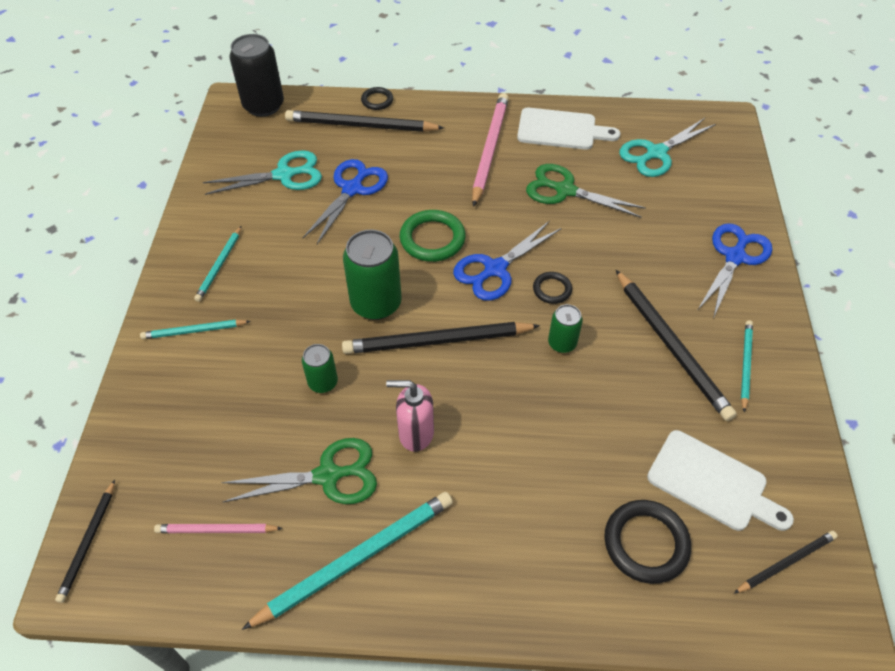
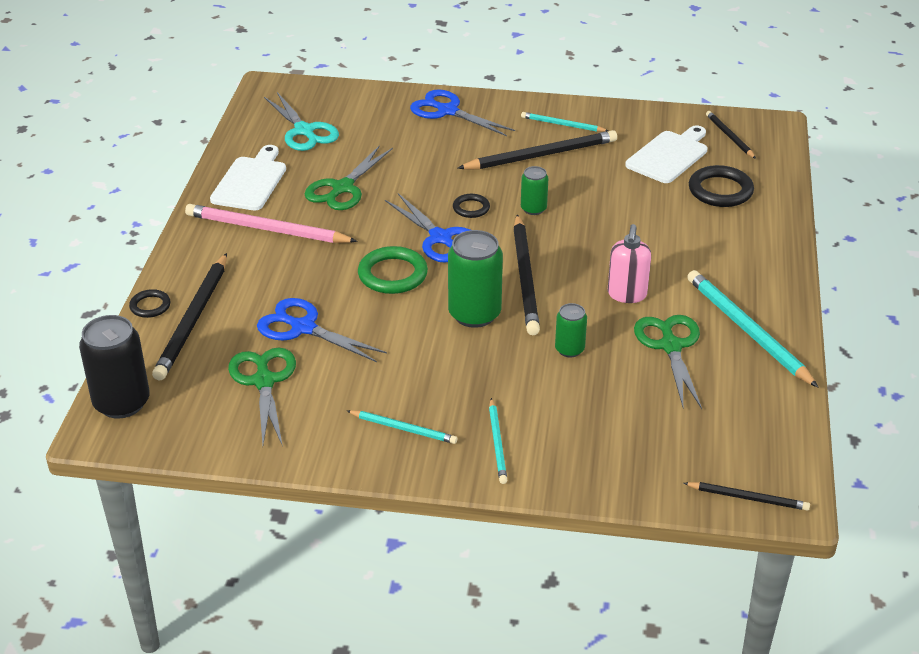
camera: 85 degrees left, 15 degrees down
pink pencil [154,524,283,533] -> none
turquoise scissors [203,150,322,195] -> green scissors [228,347,296,447]

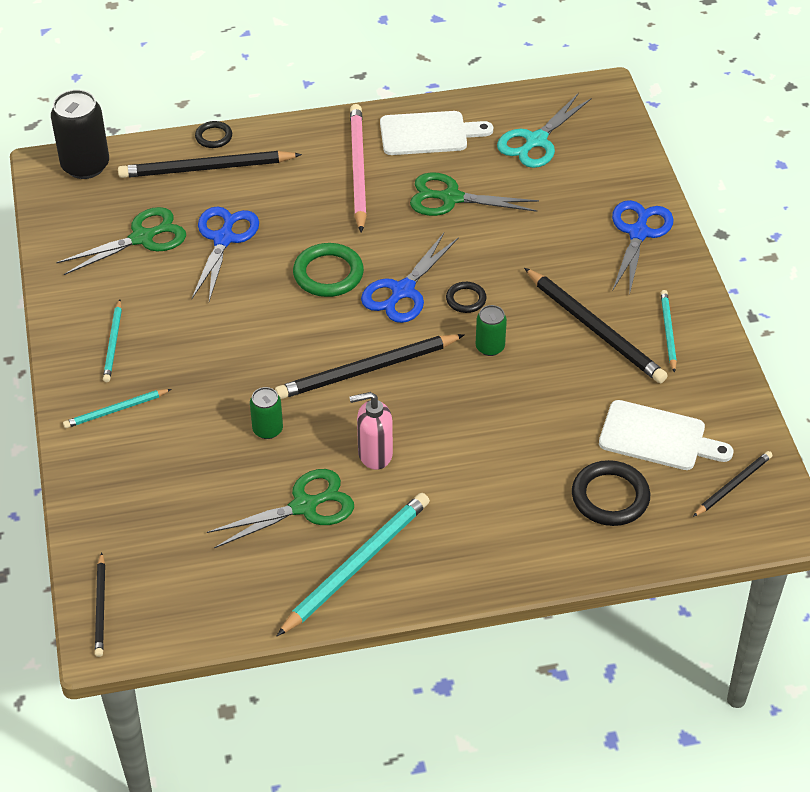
camera: 70 degrees right, 10 degrees up
green can [448,230,503,328] -> none

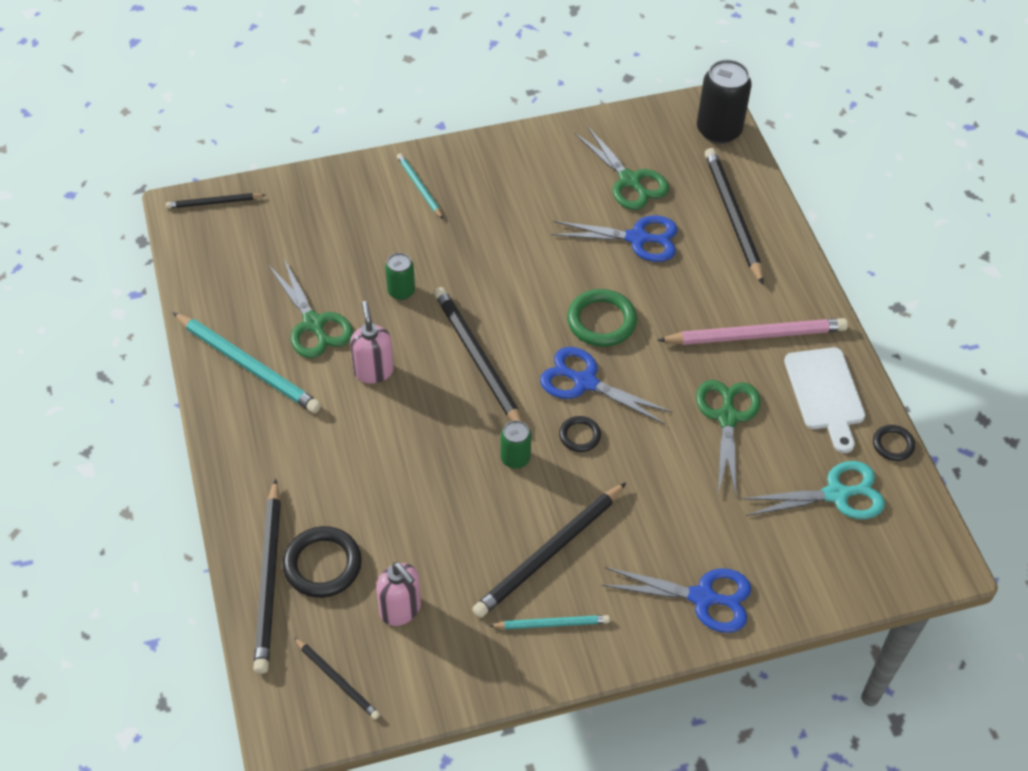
camera: 85 degrees right, 5 degrees up
turquoise pencil [103,300,122,382] -> none
black ring [195,121,232,148] -> black ring moved to [873,425,915,461]
turquoise scissors [497,93,592,168] -> turquoise scissors turned 135 degrees clockwise [741,461,885,519]
white cutting board [599,400,733,470] -> pink soap dispenser [376,562,421,626]
none -> black pencil [253,478,281,674]

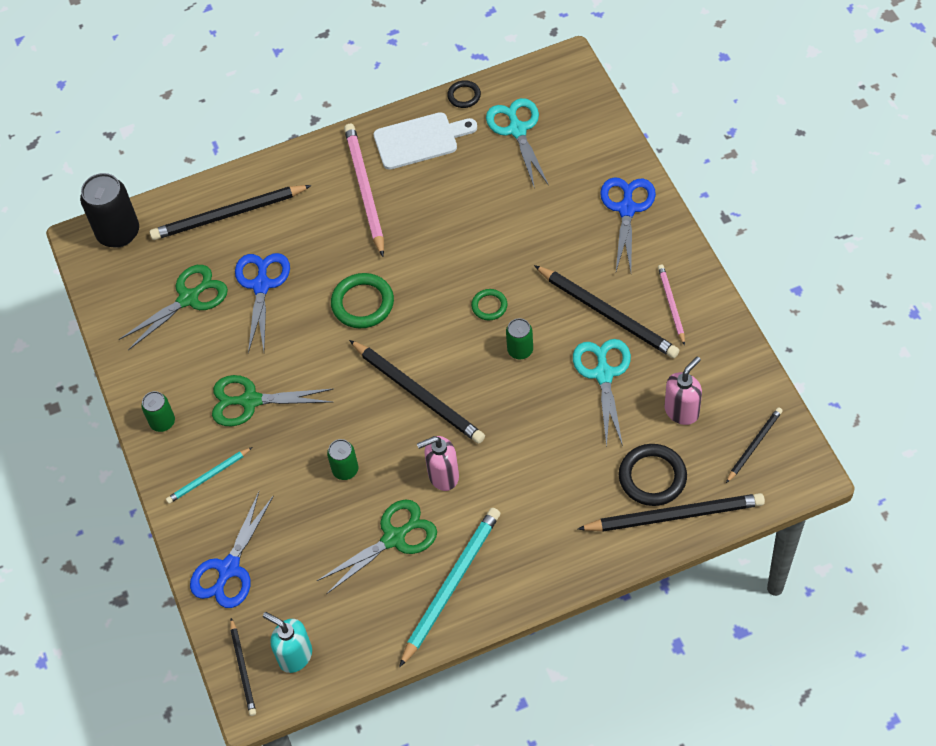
camera: 90 degrees left, 5 degrees up
black pencil [434,287,522,421] -> black pencil turned 105 degrees counterclockwise [349,340,485,444]
turquoise pencil [490,615,610,629] -> pink pencil [658,264,685,345]
blue scissors [540,347,673,424] -> blue scissors moved to [190,492,274,608]
black ring [559,416,601,452] -> green ring [471,289,507,320]
green scissors [696,380,761,495] -> green scissors moved to [212,375,333,426]
none -> green can [141,391,175,432]
none -> turquoise soap dispenser [263,612,312,673]
none -> turquoise scissors [573,339,631,448]

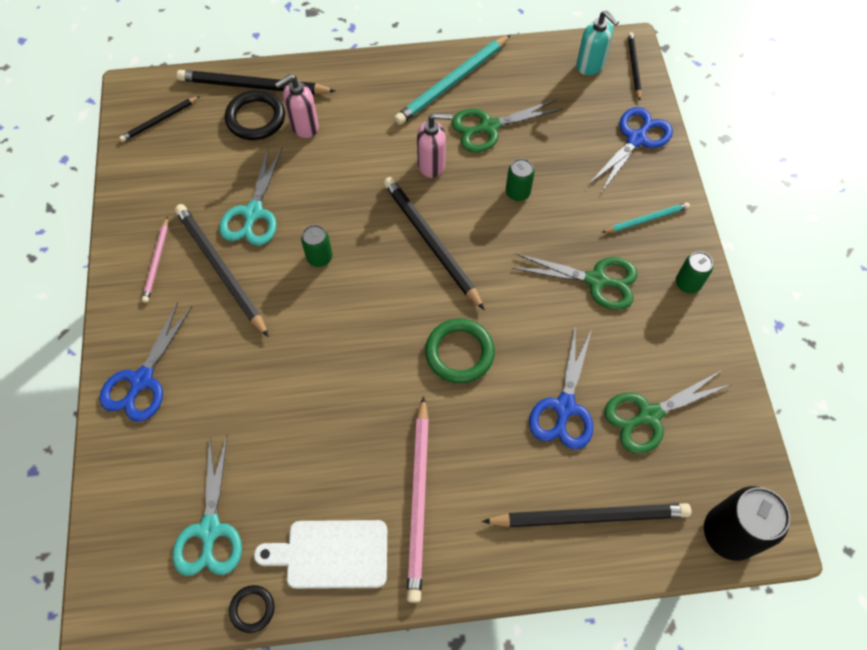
camera: 170 degrees left, 5 degrees up
green ring [471,289,507,320] -> none
pink soap dispenser [665,357,702,425] -> pink soap dispenser moved to [275,74,319,138]

